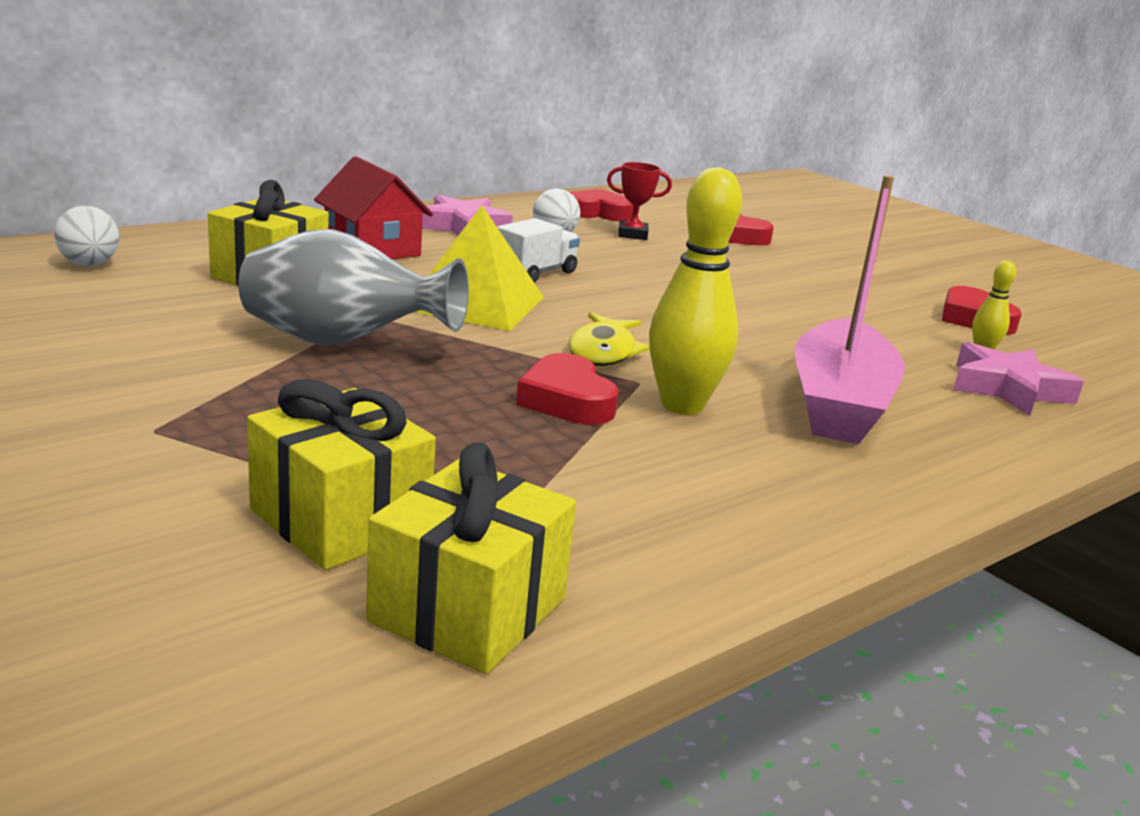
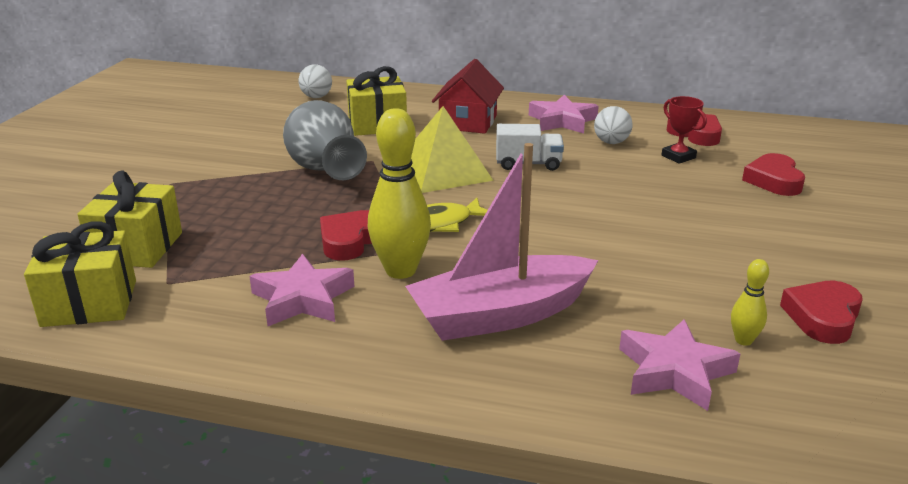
camera: 55 degrees right, 5 degrees up
none -> pink star [249,254,355,326]

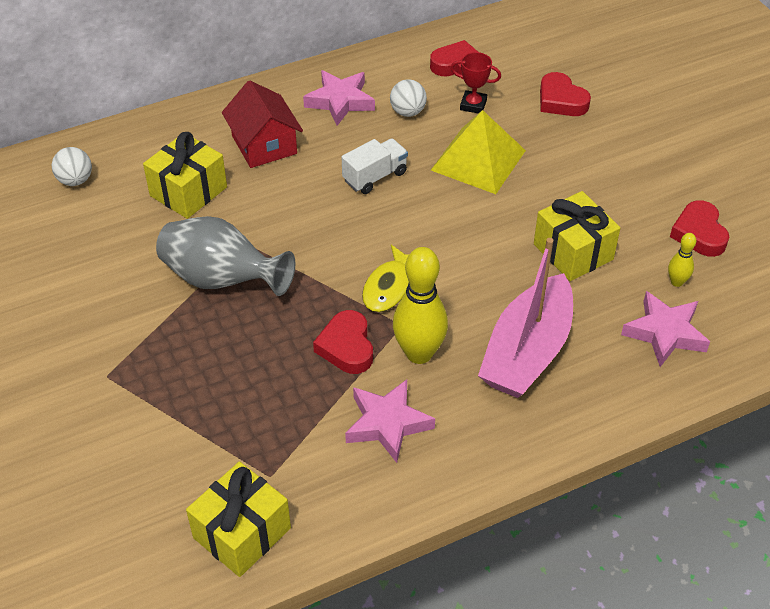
camera: 40 degrees left, 20 degrees up
yellow gift [77,171,182,268] -> yellow gift moved to [534,191,620,281]
yellow pyramid [411,106,494,193] -> yellow pyramid moved to [431,110,526,194]

